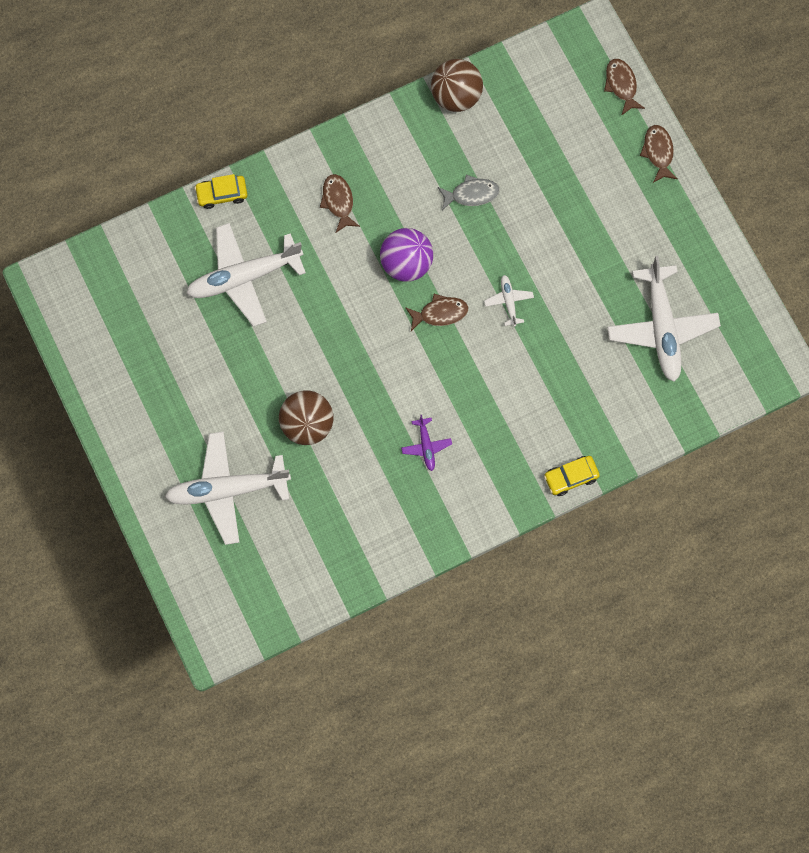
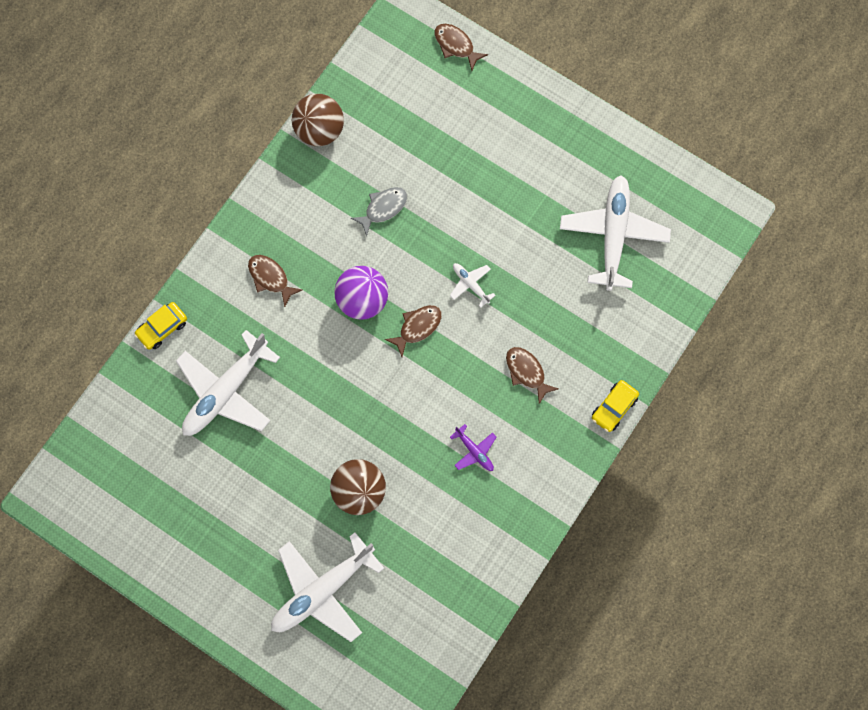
camera: 30 degrees left, 0 degrees up
white plane [607,256,721,382] -> white plane turned 135 degrees counterclockwise [560,175,671,291]
brown fish [640,125,678,183] -> brown fish moved to [506,347,559,404]

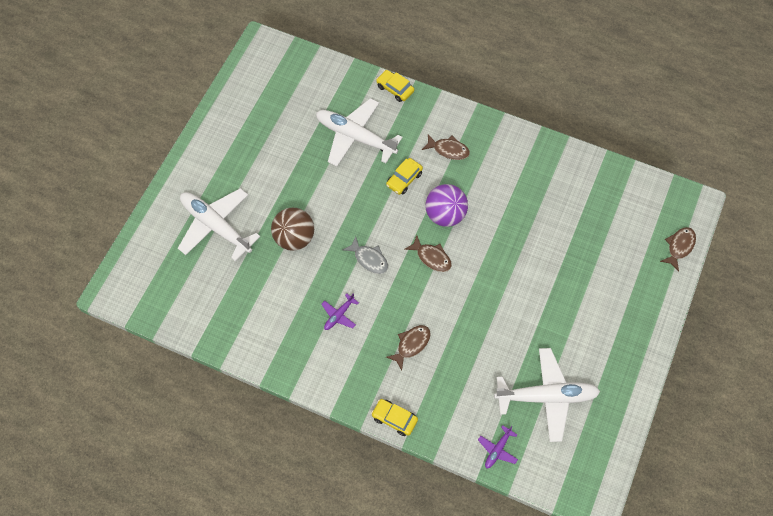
camera: 80 degrees right, 10 degrees down
brown fish [248,255,302,307] -> brown fish turned 75 degrees clockwise [422,134,470,160]
brown ball [292,94,344,146] -> none
grey fish [351,187,407,237] -> grey fish moved to [343,236,388,274]
white plane [450,263,496,308] -> none
none -> yellow car [386,158,423,195]
none -> purple plane [478,425,518,468]

